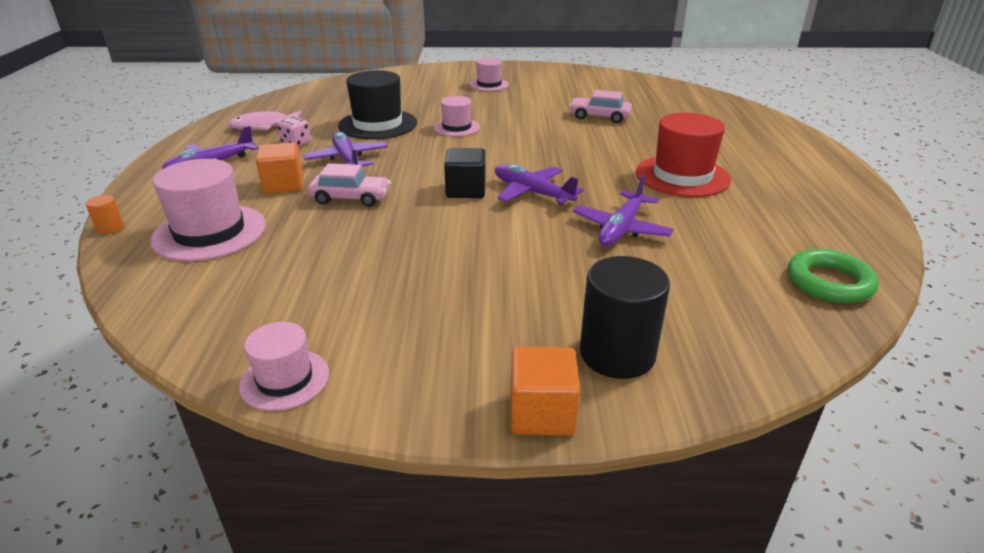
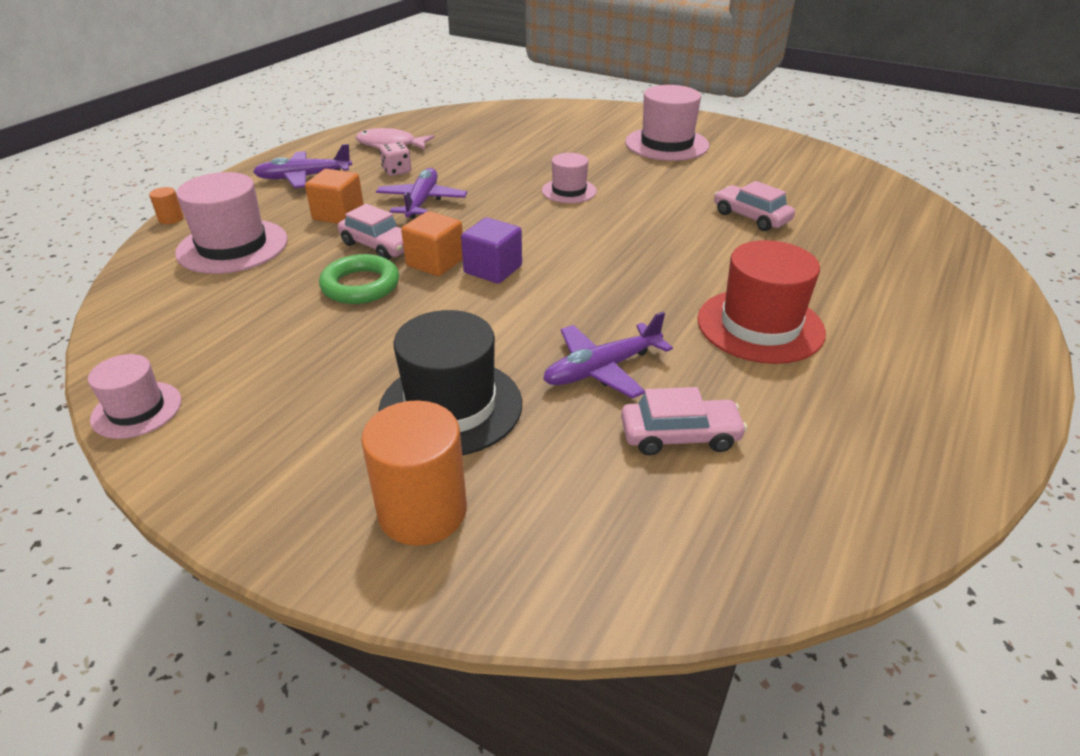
camera: 30 degrees right, 5 degrees up
black hat [338,70,417,139] -> black hat moved to [378,310,522,455]
black cube [444,148,486,198] -> purple cube [461,217,522,284]
pink hat [470,58,509,91] -> pink hat [625,85,709,161], size x1.71
purple plane [495,164,584,205] -> none
orange cube [511,347,580,435] -> orange cube moved to [401,211,463,276]
black cylinder [580,256,670,379] -> orange cylinder [361,400,467,546]
green ring [788,249,879,303] -> green ring moved to [319,254,399,304]
none -> pink car [621,387,747,455]

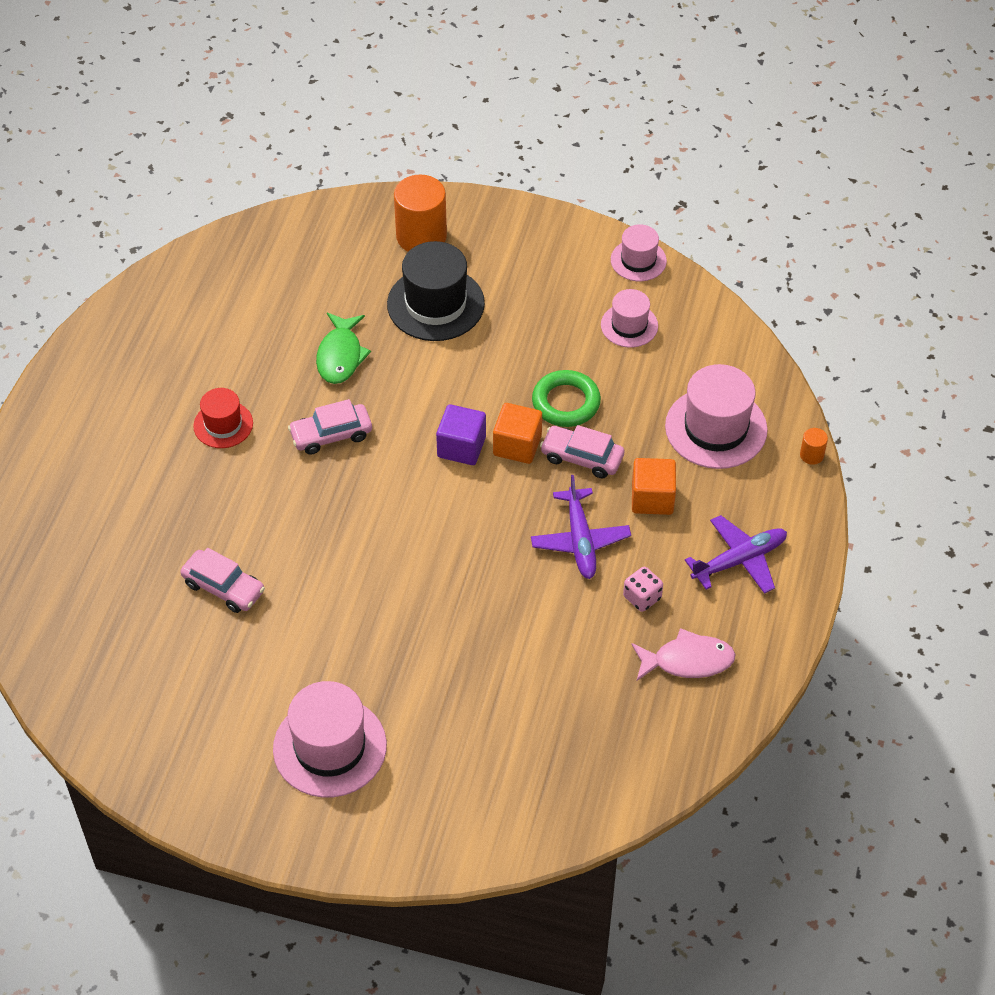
camera: 165 degrees right, 15 degrees up
pink hat [542,153,597,203] -> pink hat moved to [601,289,658,348]
purple plane [543,312,673,399] -> green fish [316,313,371,384]
pink car [621,387,747,455] -> pink car moved to [288,399,372,455]
red hat [697,240,826,364] -> red hat [193,388,253,448], size x0.58

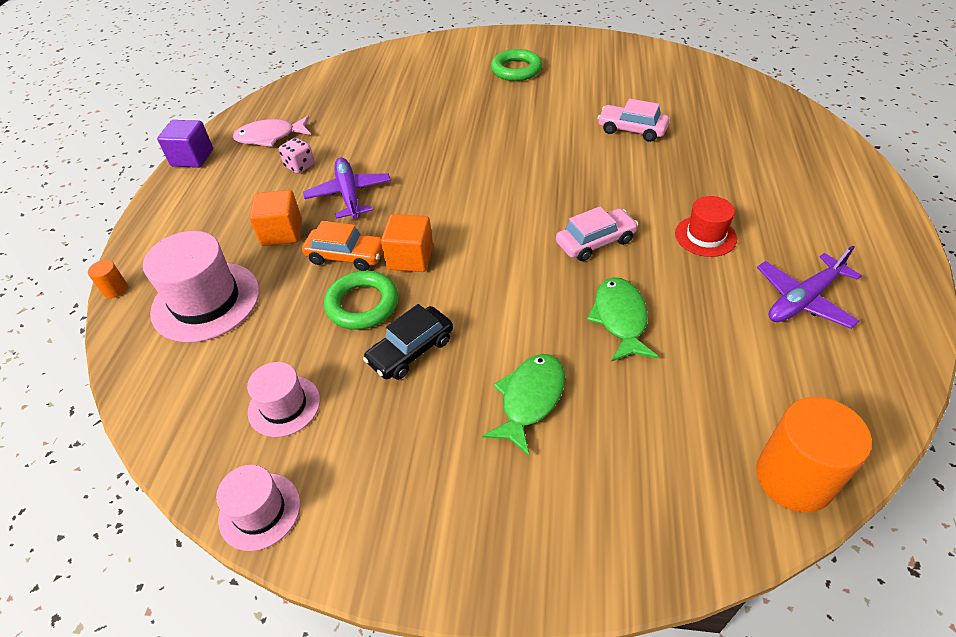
camera: 175 degrees right, 5 degrees down
pink hat [273,681,387,798] -> green ring [491,49,542,81]
black hat [387,241,485,341] -> green fish [482,354,565,456]
orange cylinder [394,175,447,252] -> orange cylinder moved to [756,397,872,512]
purple cube [436,404,486,465] -> purple cube moved to [157,120,213,168]
pink car [540,425,624,478] -> orange car [302,221,383,271]
purple plane [685,515,787,594] -> purple plane moved to [757,245,862,329]
none -> black car [363,304,453,380]

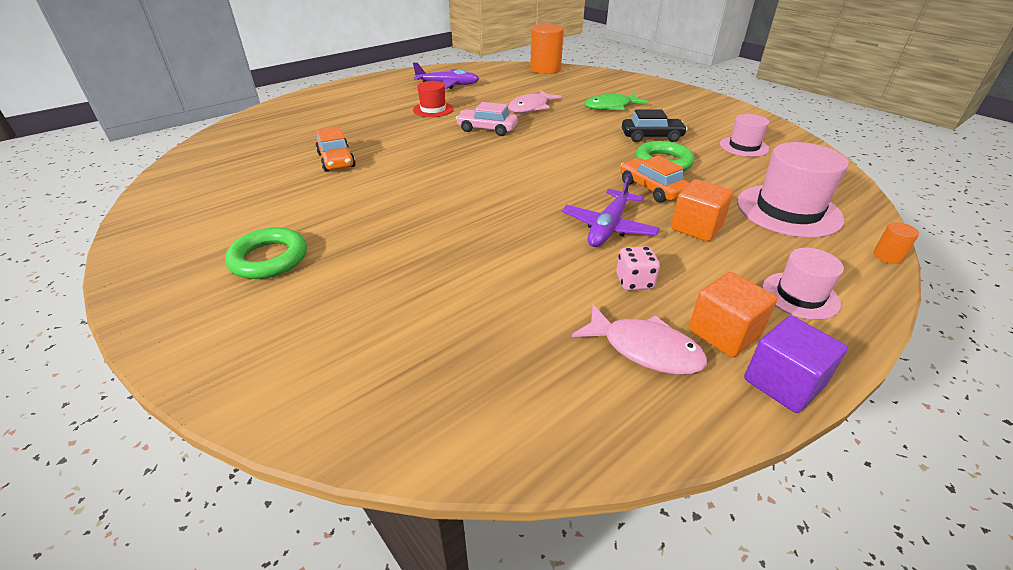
camera: 140 degrees left, 10 degrees down
pink hat [216,465,300,551] -> pink hat moved to [762,248,844,320]
orange cube [381,214,433,272] -> orange cube moved to [689,272,777,357]
green fish [587,277,658,362] -> pink fish [508,91,561,113]
pink car [598,99,670,142] -> orange car [316,126,356,172]

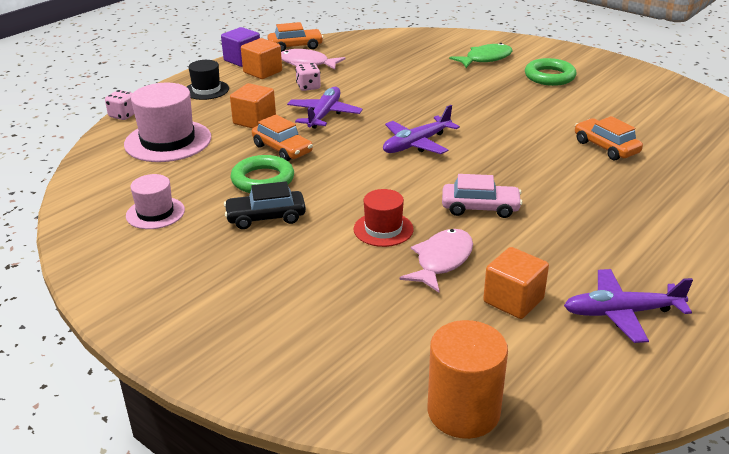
camera: 170 degrees right, 5 degrees down
red hat [413,81,454,117] -> red hat moved to [354,189,414,247]
green fish [584,93,648,110] -> green fish moved to [449,43,512,68]
pink hat [762,248,844,320] -> black hat [187,60,229,100]
orange cylinder [873,222,919,264] -> pink dice [105,90,134,120]
none -> orange car [267,22,324,52]
none -> purple plane [383,105,460,154]
none -> orange cube [483,247,549,319]

